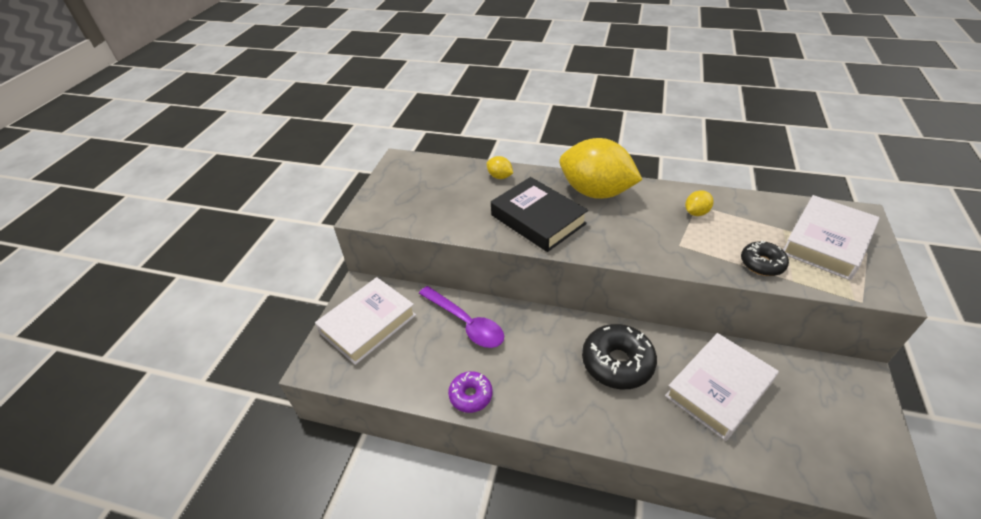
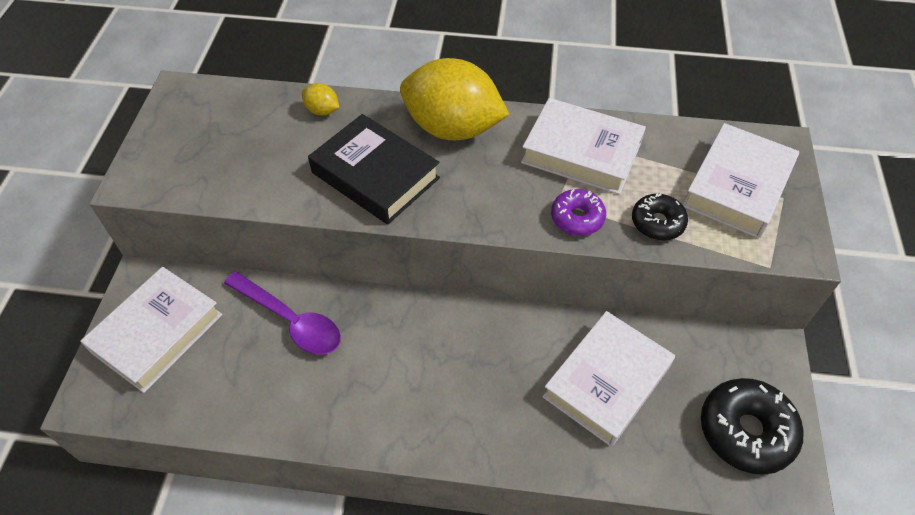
camera: 10 degrees left, 10 degrees up
purple donut [448,371,493,413] -> purple donut moved to [551,189,606,236]
black donut [582,324,657,390] -> black donut moved to [701,378,804,475]
yellow lemon [685,190,714,216] -> white book [521,98,646,195]

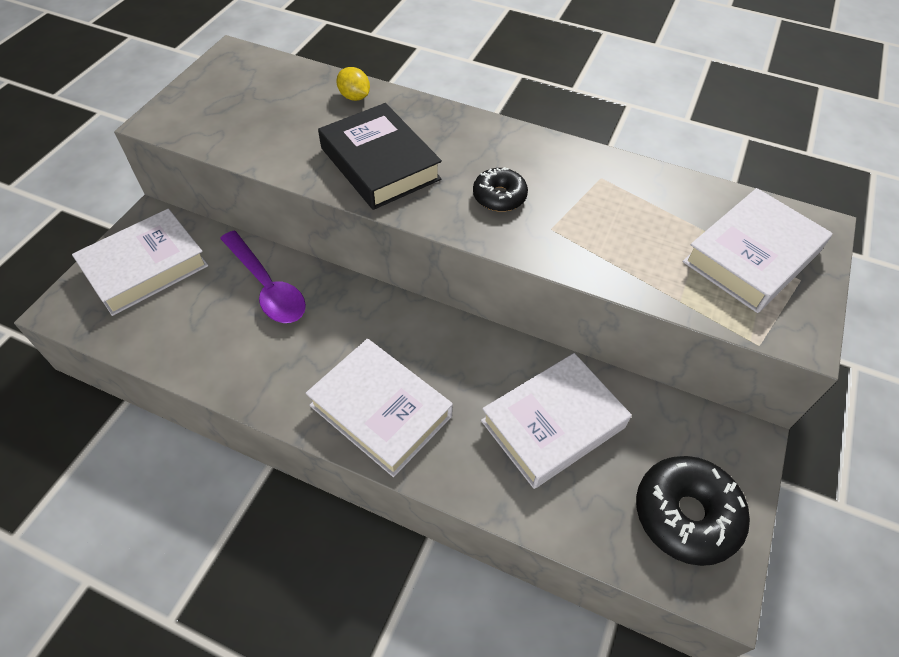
camera: 15 degrees right, 0 degrees up
yellow lemon [400,58,510,140] -> none
white book [521,98,646,195] -> white book moved to [306,339,453,477]
purple donut [551,189,606,236] -> none
black donut [632,193,688,240] -> black donut moved to [473,167,528,212]

